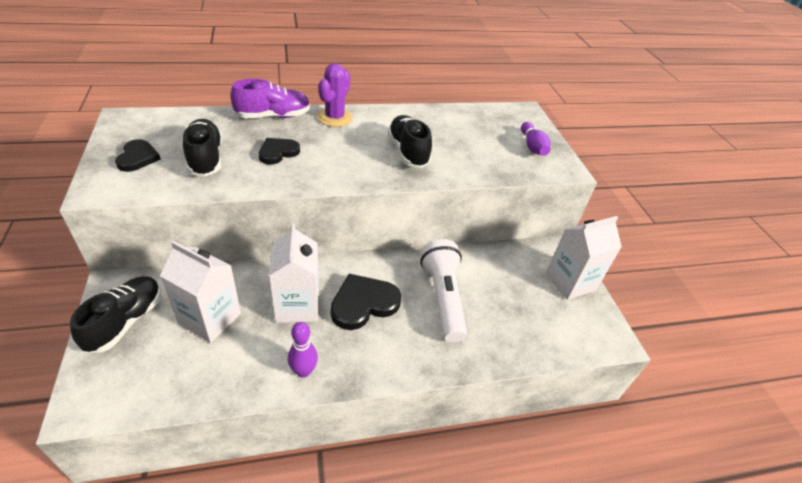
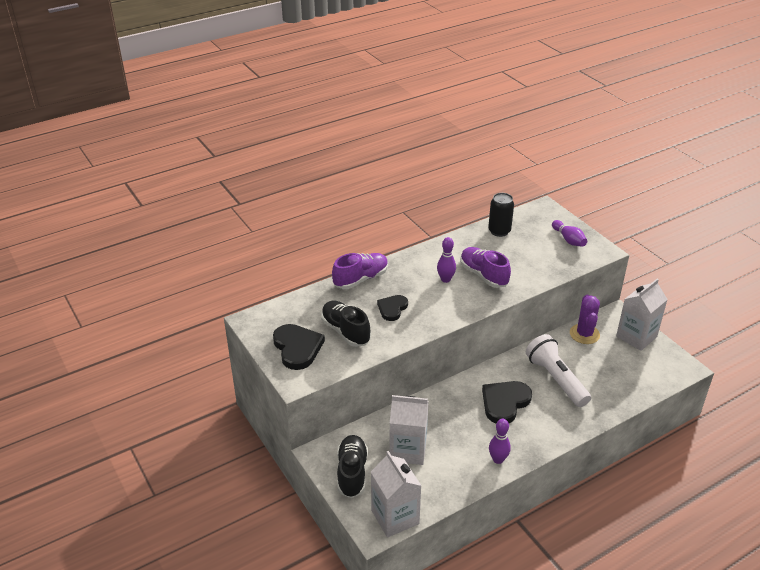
camera: 15 degrees left, 5 degrees down
black heart [115,139,161,172] -> black heart [273,324,325,370], size x1.58
white carton [269,224,319,323] -> white carton moved to [371,451,421,537]
purple cactus [317,63,353,127] -> purple cactus moved to [570,295,600,344]
black shoe [387,115,432,168] -> purple shoe [460,247,511,288]
none -> purple bowling pin [437,237,456,283]
none -> black can [488,193,514,237]

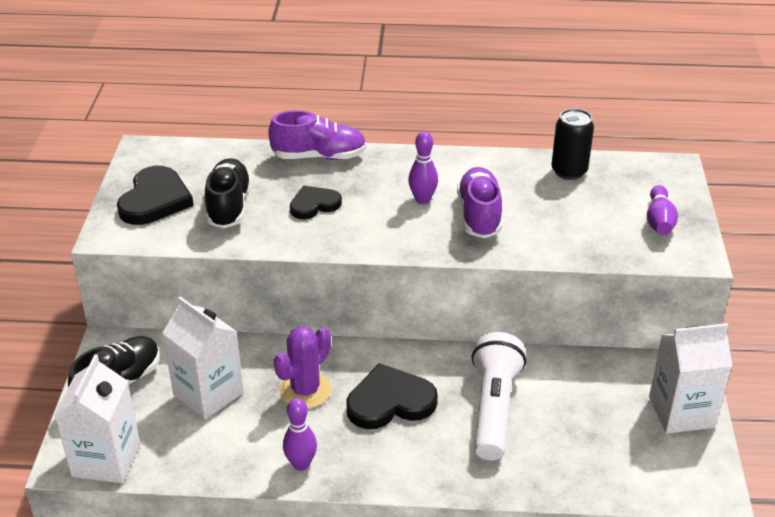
camera: 35 degrees right, 0 degrees up
purple cactus [570,295,600,344] -> purple cactus moved to [274,326,331,409]

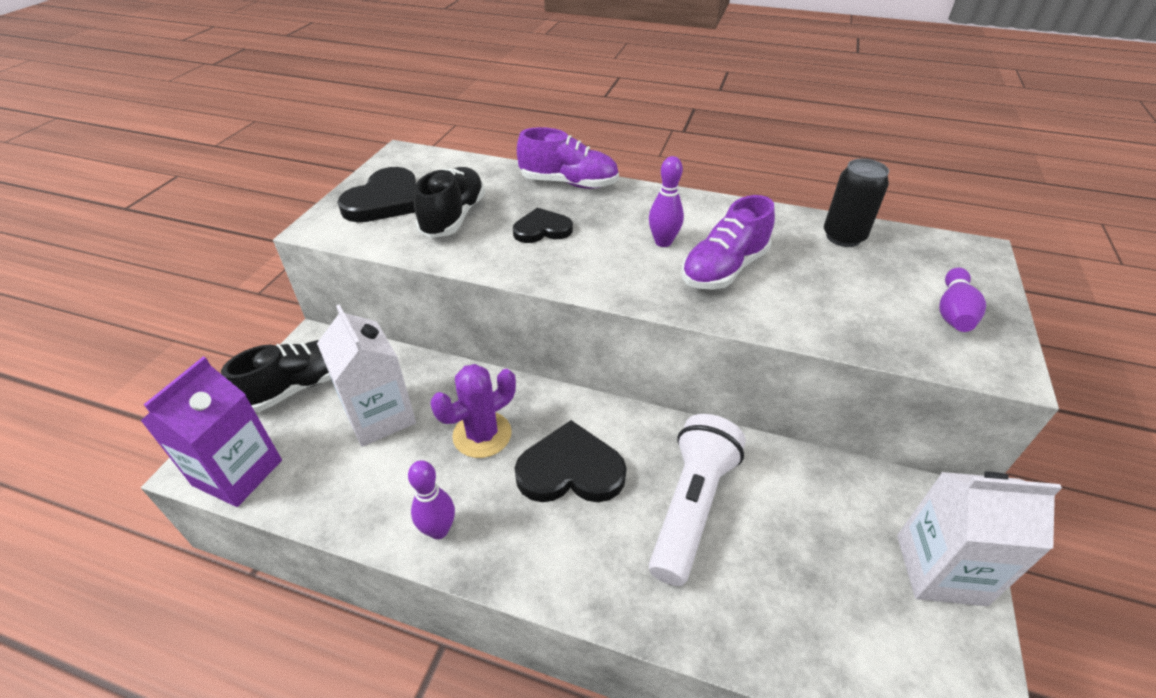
camera: 15 degrees right, 5 degrees up
white carton [54,354,140,483] -> purple carton [141,357,282,507]
purple shoe [457,167,502,238] -> purple shoe turned 150 degrees counterclockwise [681,195,775,290]

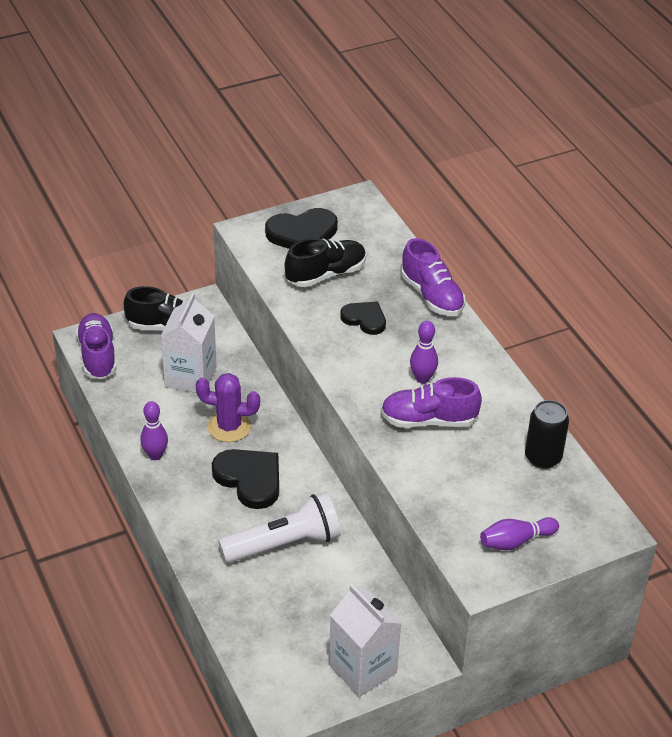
camera: 45 degrees right, 0 degrees up
purple carton [141,357,282,507] -> purple shoe [76,313,117,379]

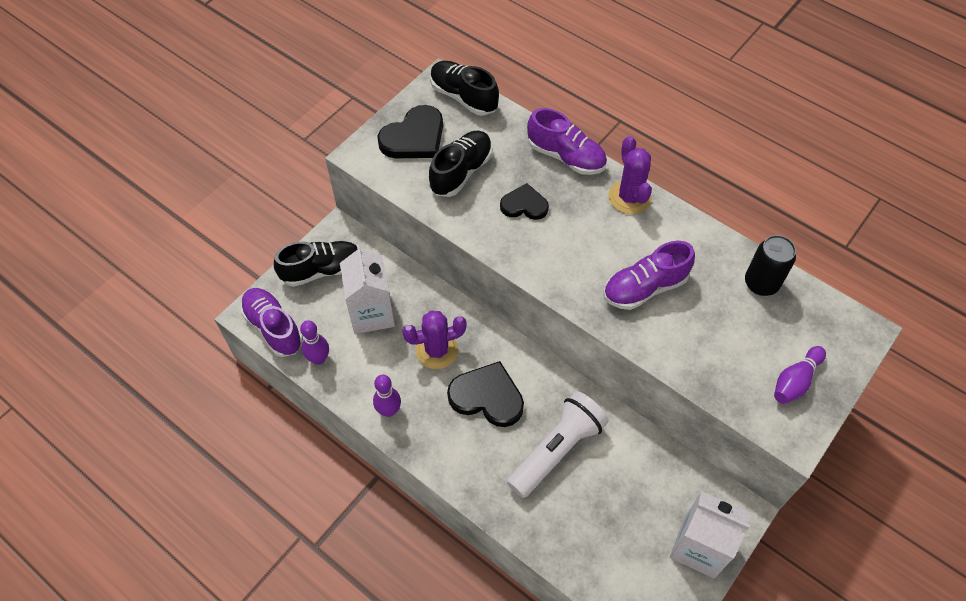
camera: 25 degrees left, 15 degrees up
purple bowling pin [410,321,438,383] -> purple bowling pin moved to [300,320,329,365]
none -> black shoe [430,61,499,116]
none -> purple cactus [608,136,652,214]

